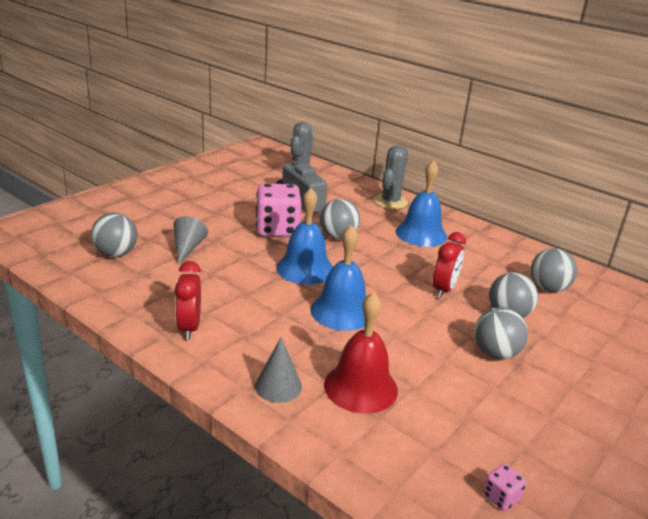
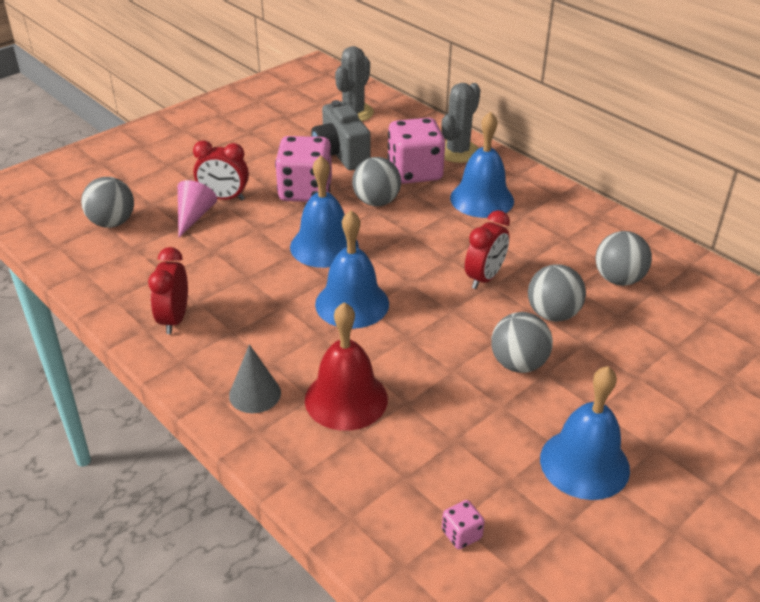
camera: 10 degrees right, 10 degrees up
grey cone [174,216,208,264] -> pink cone [178,180,217,237]
none -> red clock [193,140,249,200]
none -> pink dice [388,118,445,184]
none -> blue bell [540,366,630,500]

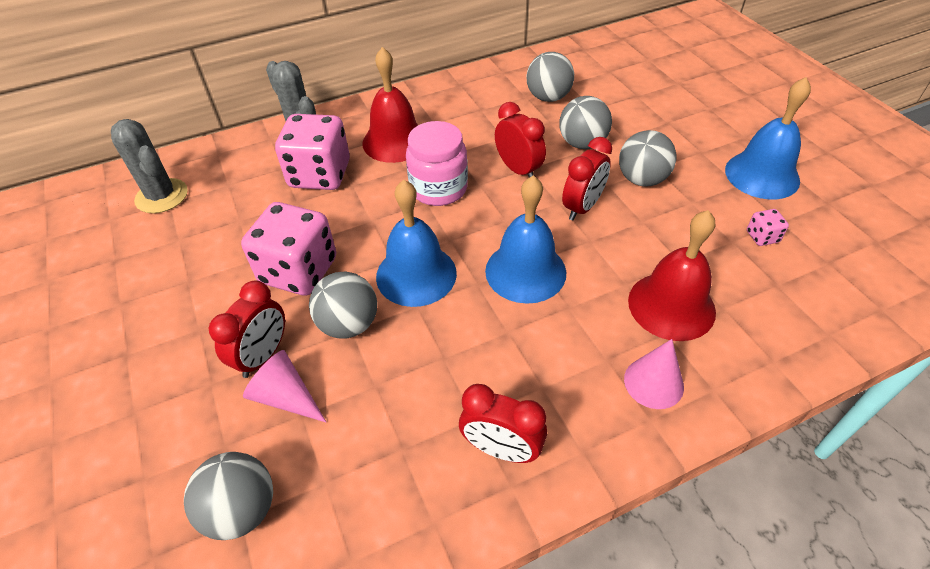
camera: 70 degrees left, 10 degrees up
grey cone [229,344,281,413] -> pink cone [624,339,684,409]
grey camera [311,100,371,170] -> none
grey ball [352,157,401,206] -> grey ball moved to [309,272,377,339]
pink dice [442,500,485,549] -> pink dice moved to [747,209,789,246]
blue bell [450,111,514,218] -> red bell [362,47,418,163]
none -> pink jar [406,121,468,206]
none -> red clock [562,137,612,221]

